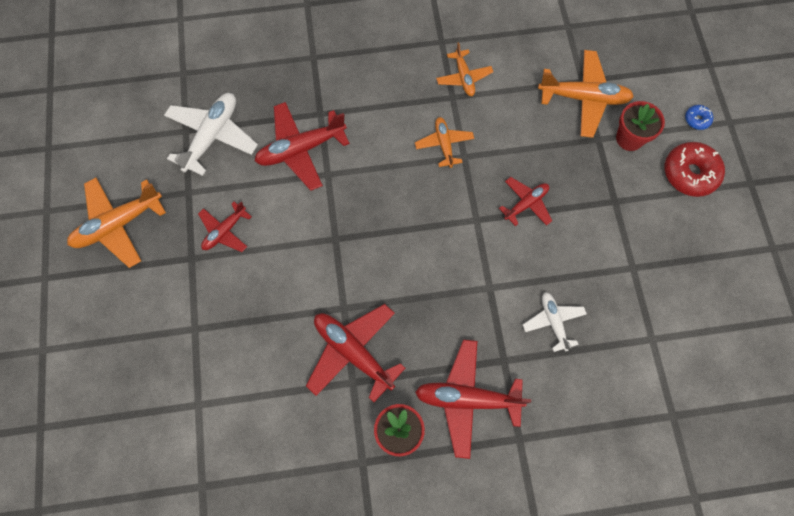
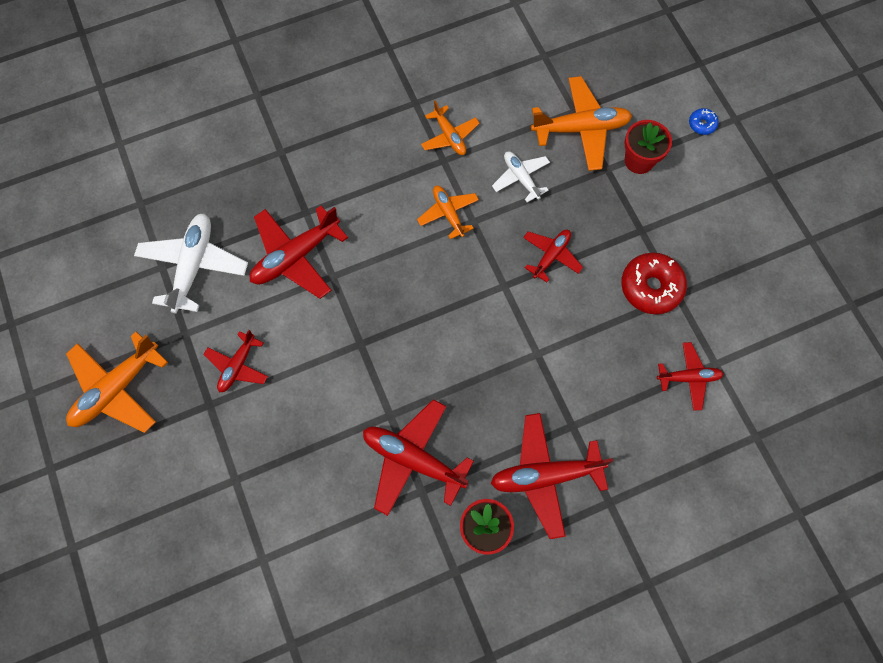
camera: 15 degrees left, 0 degrees up
white plane [523,292,587,352] -> white plane moved to [492,151,550,202]
red donut [665,142,725,197] -> red donut moved to [621,253,687,314]
none -> red plane [657,342,723,411]

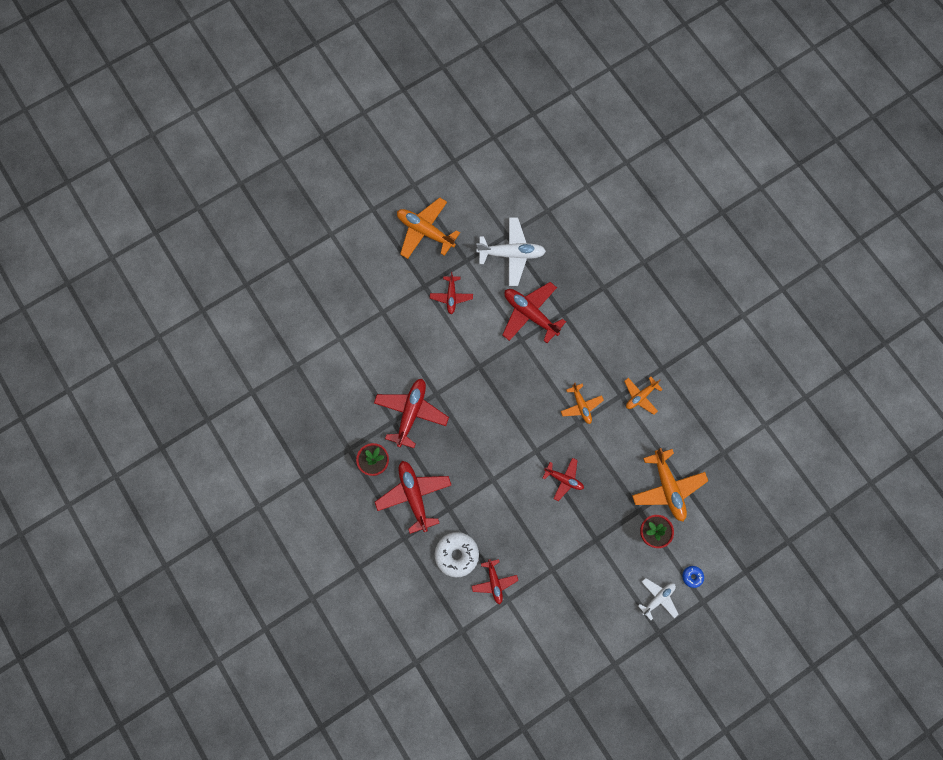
camera: 80 degrees right, 5 degrees up
red plane [203,330,268,392] -> red plane turned 105 degrees counterclockwise [430,272,473,314]
orange plane [417,186,479,239] -> orange plane turned 105 degrees clockwise [561,383,604,424]
white plane [492,151,550,202] -> white plane moved to [638,578,679,620]
red donut [621,253,687,314] -> none
none -> white donut [435,532,479,577]

